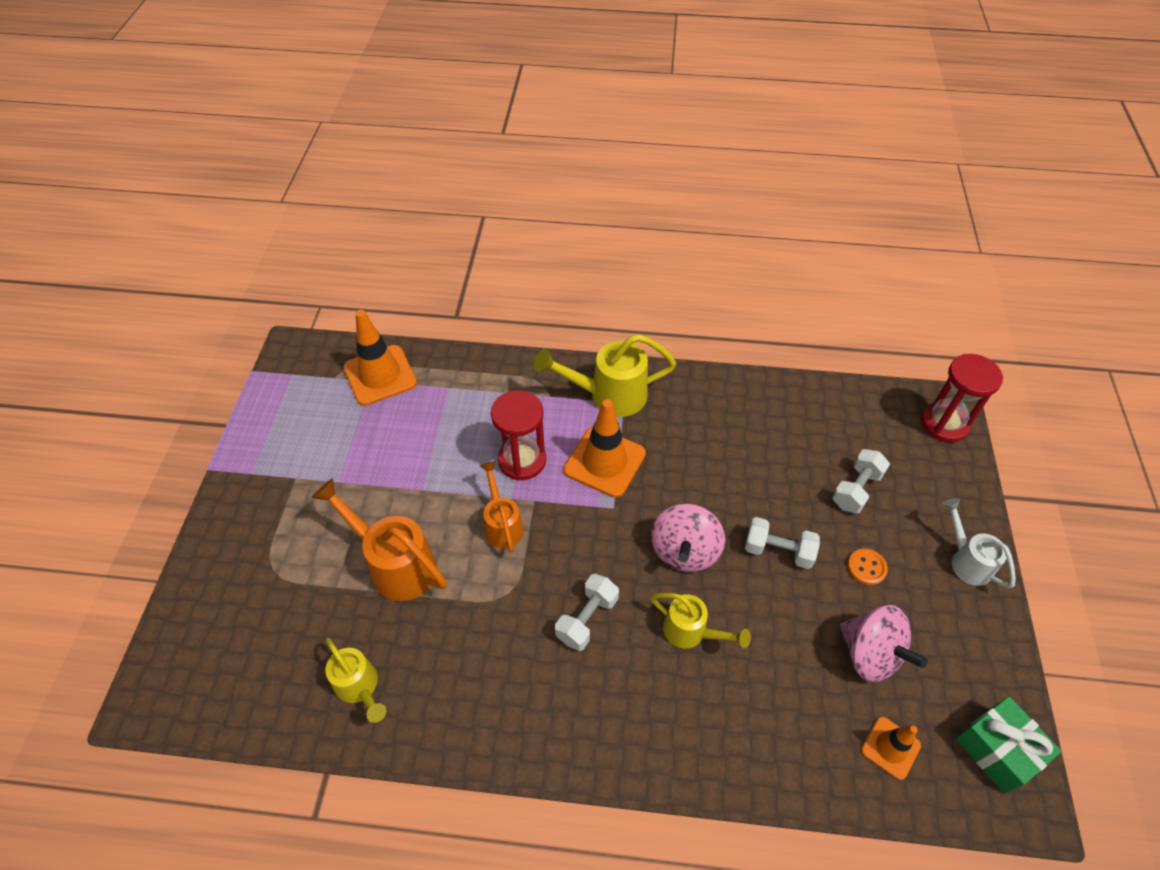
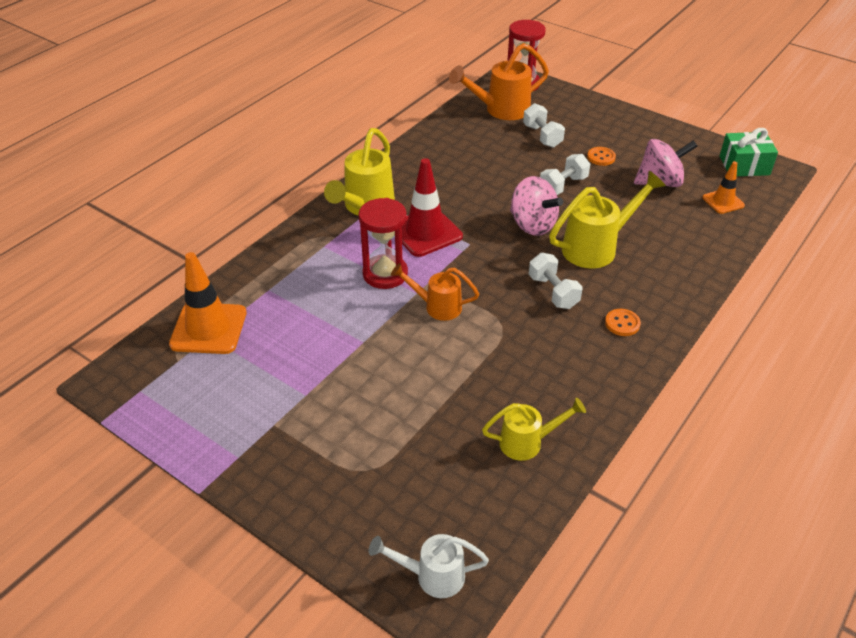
camera: 60 degrees left, 10 degrees down
orange watering can [311,478,447,601] -> orange watering can moved to [449,43,549,120]
orange traffic cone [564,399,646,498] -> red traffic cone [402,158,463,257]
yellow watering can [650,593,751,648] -> yellow watering can [549,171,666,269], size x1.60
white watering can [942,498,1016,588] -> white watering can moved to [369,534,489,598]
none -> orange button [605,309,641,336]

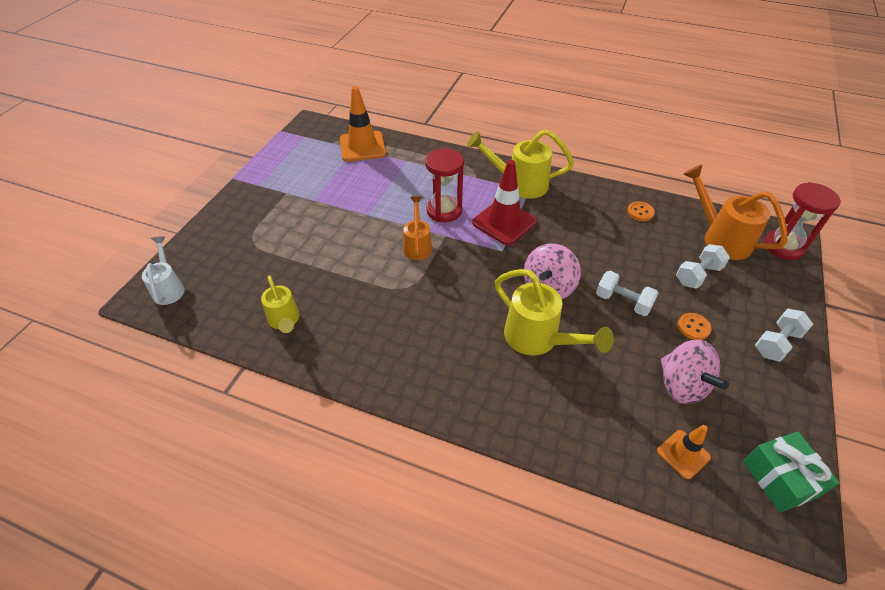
camera: 75 degrees right, 5 degrees up
white dumbbell [529,253,583,309] -> white dumbbell moved to [755,309,813,362]
orange button [605,309,641,336] -> orange button moved to [627,201,655,221]

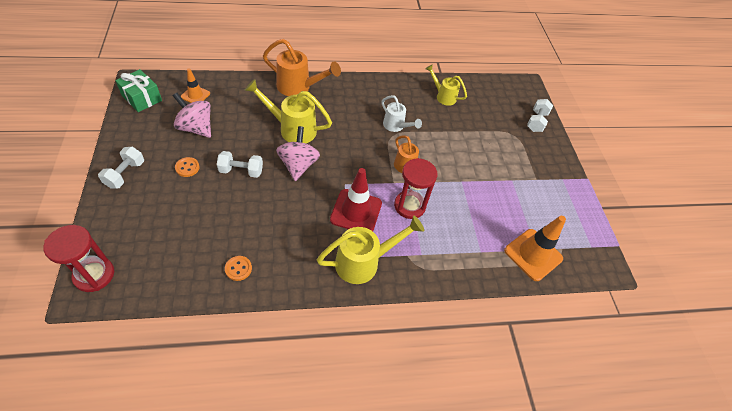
camera: 145 degrees right, 5 degrees up
white watering can [142,236,185,305] -> white watering can moved to [381,95,422,132]
white dumbbell [676,244,730,289] -> white dumbbell moved to [527,99,553,132]
orange watering can [683,164,788,260] -> orange watering can moved to [263,39,341,96]

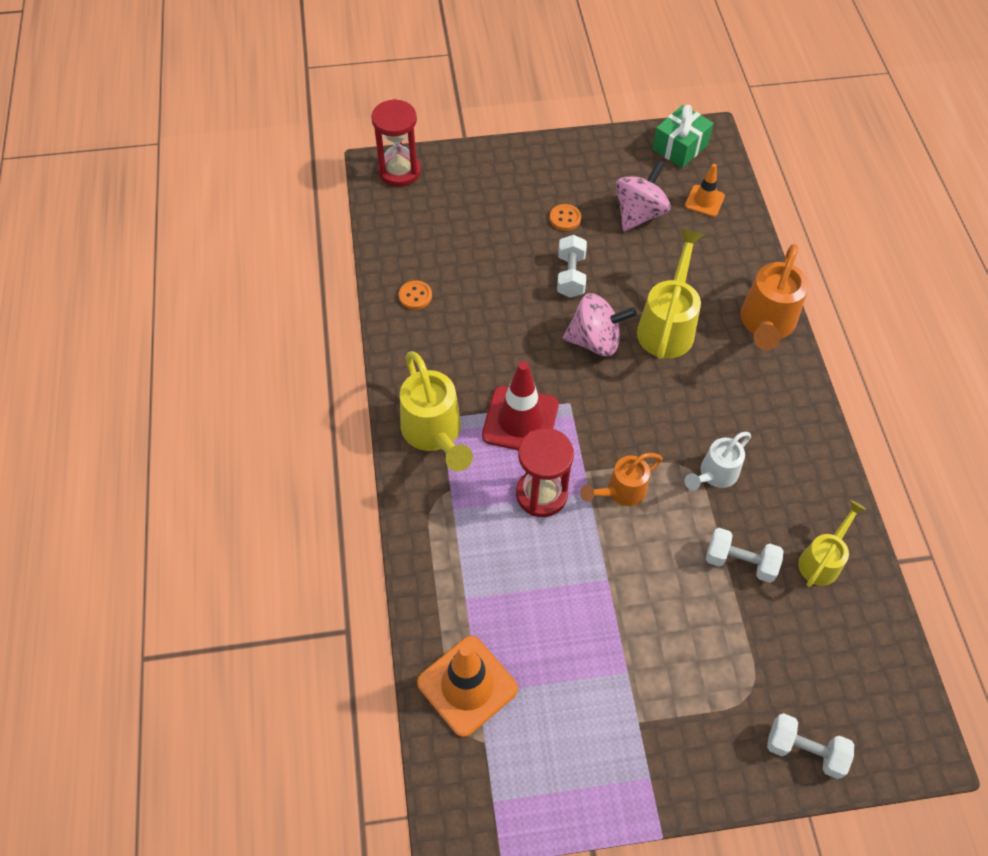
camera: 95 degrees right, 5 degrees up
white dumbbell [98,147,144,189] -> white dumbbell moved to [706,528,783,583]

